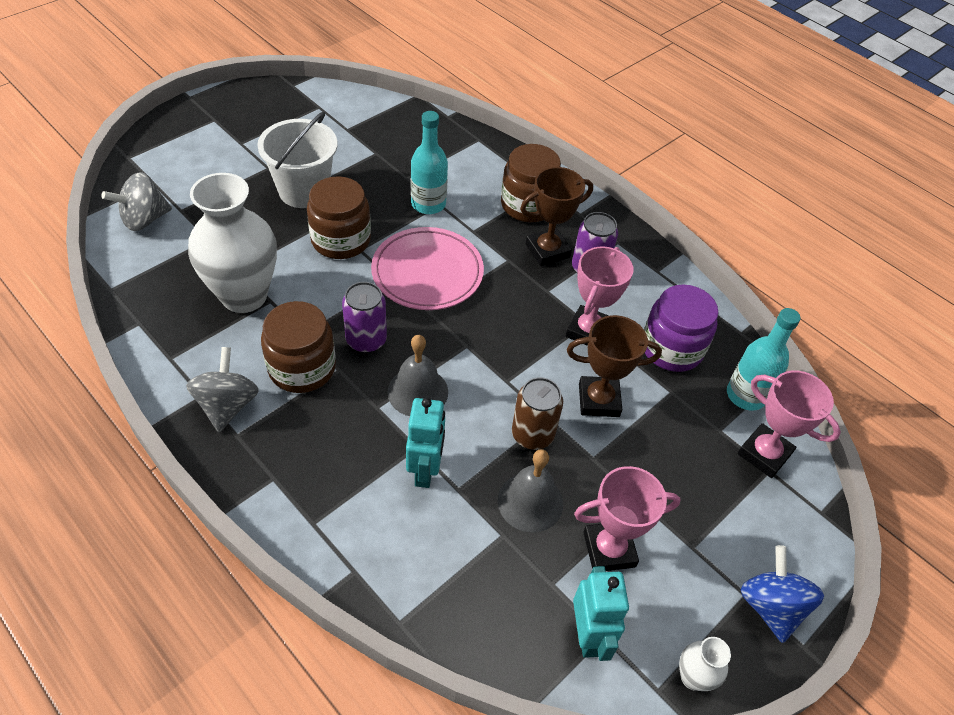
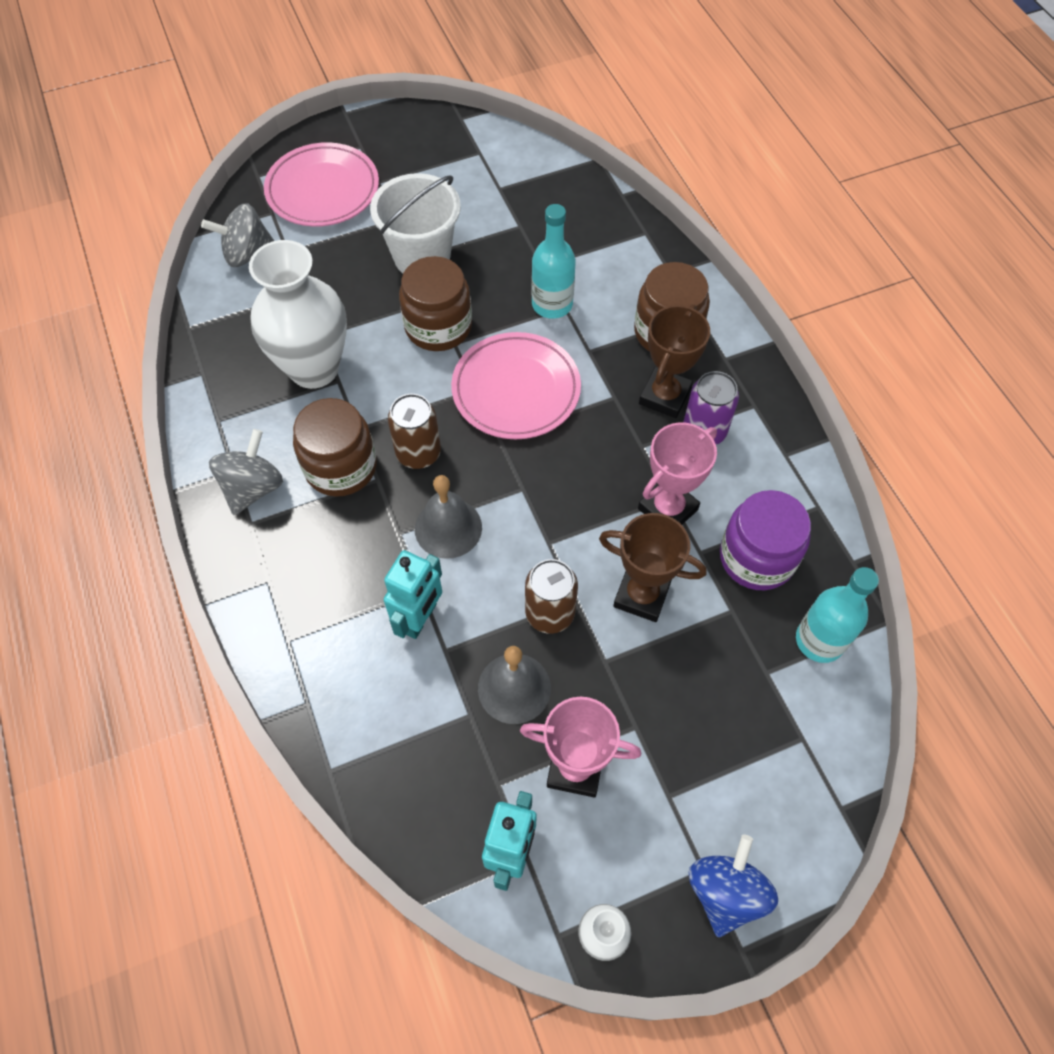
camera: 25 degrees right, 10 degrees up
purple can [342,282,387,353] -> brown can [388,394,441,469]
brown trophy [520,167,593,266] -> brown trophy turned 60 degrees counterclockwise [639,304,710,418]
pink trophy [738,370,841,478] -> none
none -> pink plate [264,142,379,227]

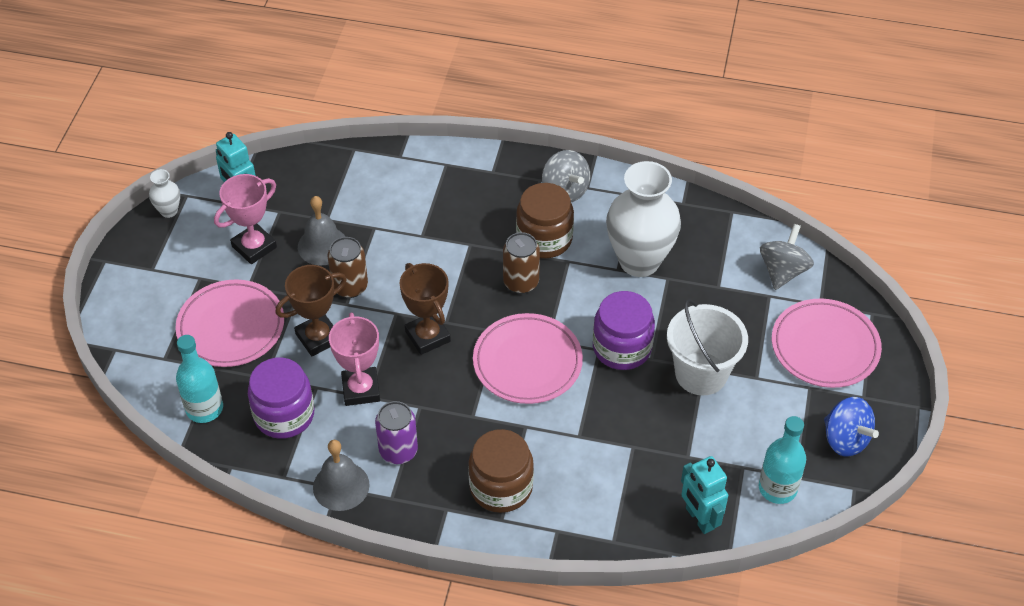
camera: 125 degrees right, 10 degrees down
turquoise robot [384,550,442,639] -> turquoise robot moved to [681,456,728,534]
brown jar [399,256,472,351] -> purple jar [593,291,655,370]
grey bell [415,475,482,559] -> grey bell moved to [313,440,370,511]
turquoise bottle [531,204,576,319] -> turquoise bottle moved to [759,416,806,504]
brown trophy [639,304,710,418] -> brown trophy moved to [399,263,451,355]
blue spinning top [689,835,778,937] -> blue spinning top moved to [824,397,879,456]
none -> pink plate [175,279,284,367]

